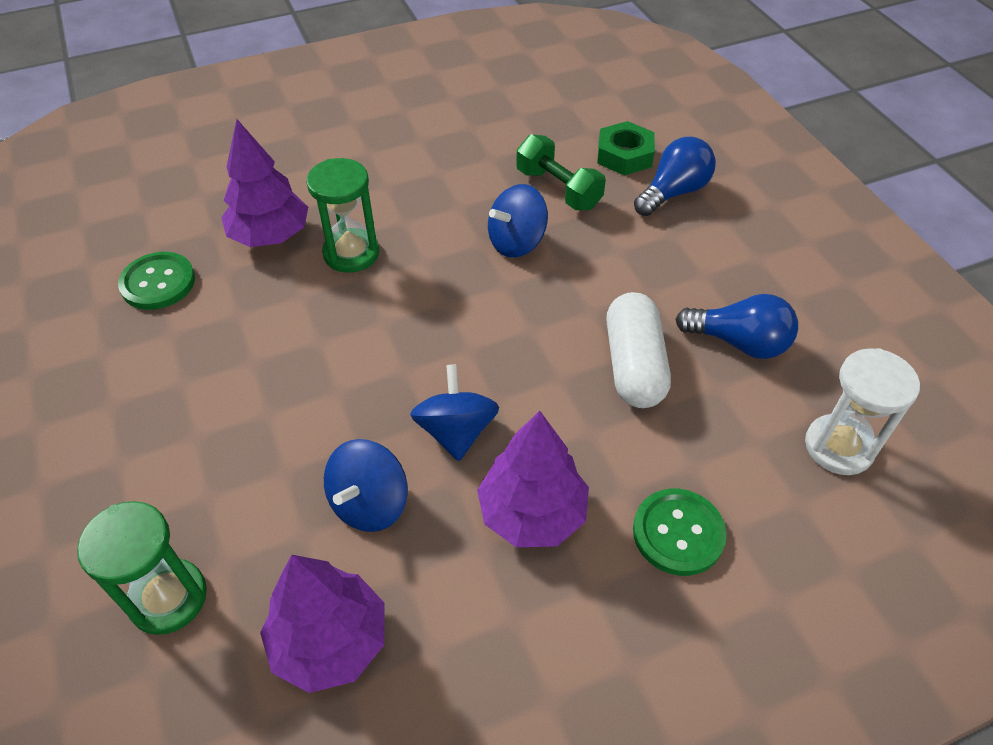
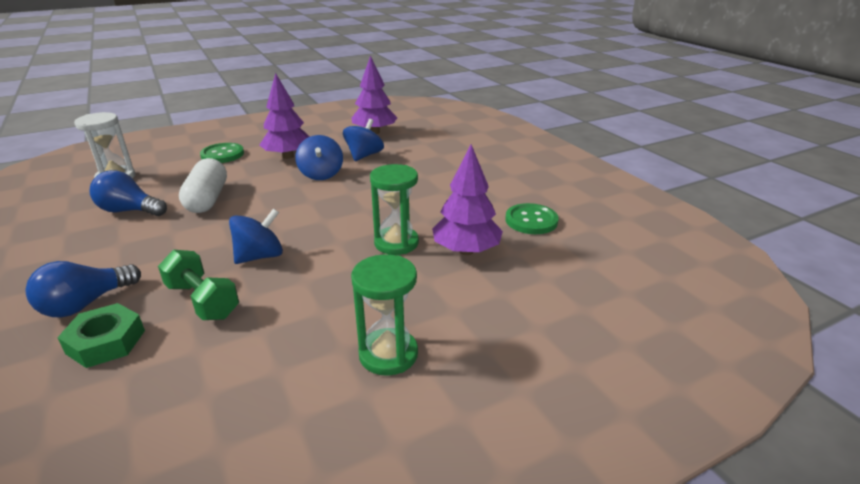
camera: 175 degrees right, 20 degrees down
green hourglass [77,501,207,635] -> green hourglass moved to [351,254,418,376]

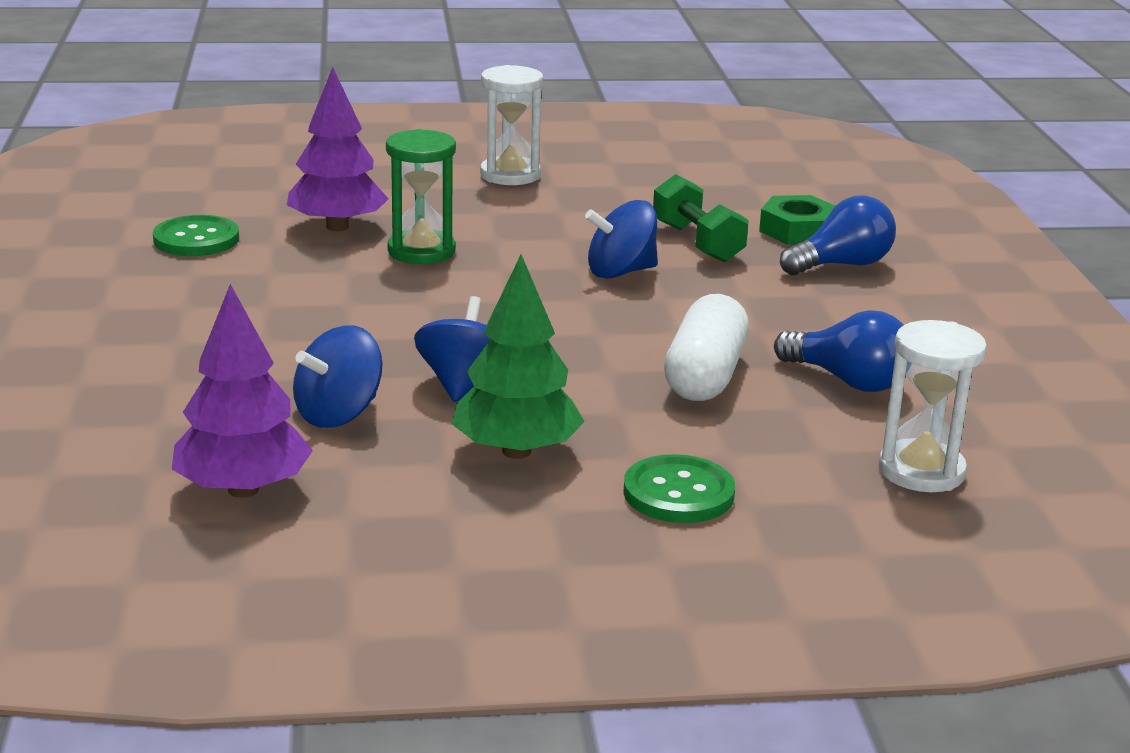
camera: 160 degrees left, 5 degrees down
purple tree [259,73,310,159] -> green tree [452,255,585,459]
green hourglass [351,254,418,376] -> white hourglass [480,65,543,185]

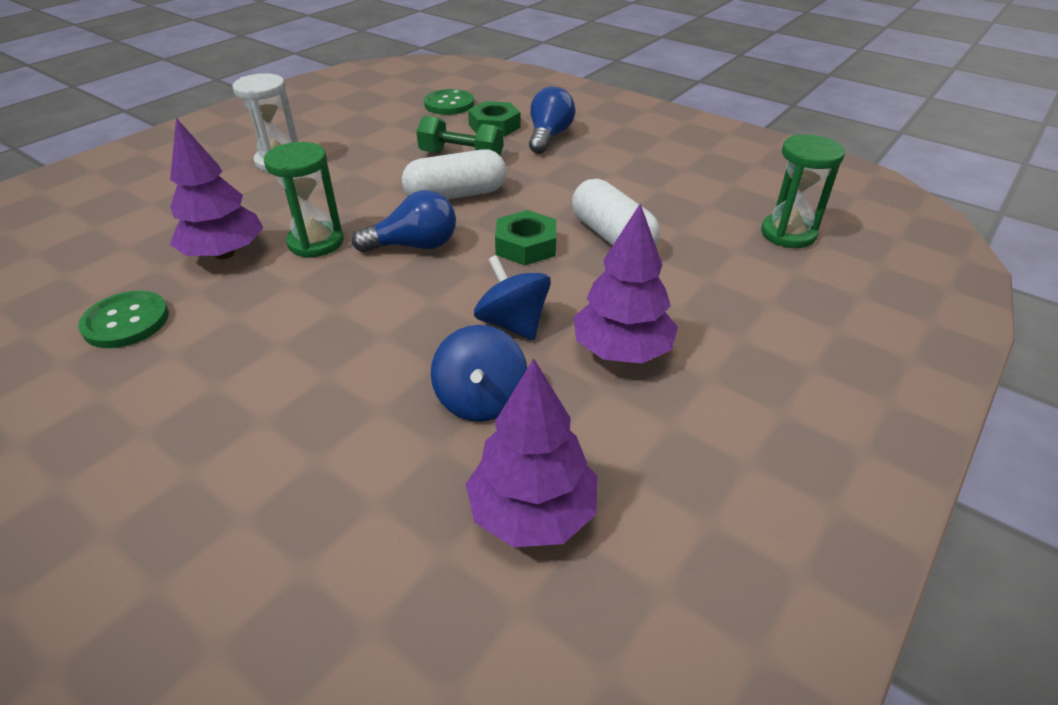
camera: 45 degrees left, 15 degrees up
green tree [452,255,585,459] -> purple tree [573,203,678,363]
blue spinning top [585,200,658,279] -> white capsule [402,149,507,200]
green button [623,454,735,523] -> green button moved to [424,89,474,115]
blue light bulb [774,310,903,392] -> blue light bulb moved to [352,190,456,252]
white hourglass [879,320,987,492] -> green hourglass [761,134,845,248]
none -> green nut [495,210,556,265]

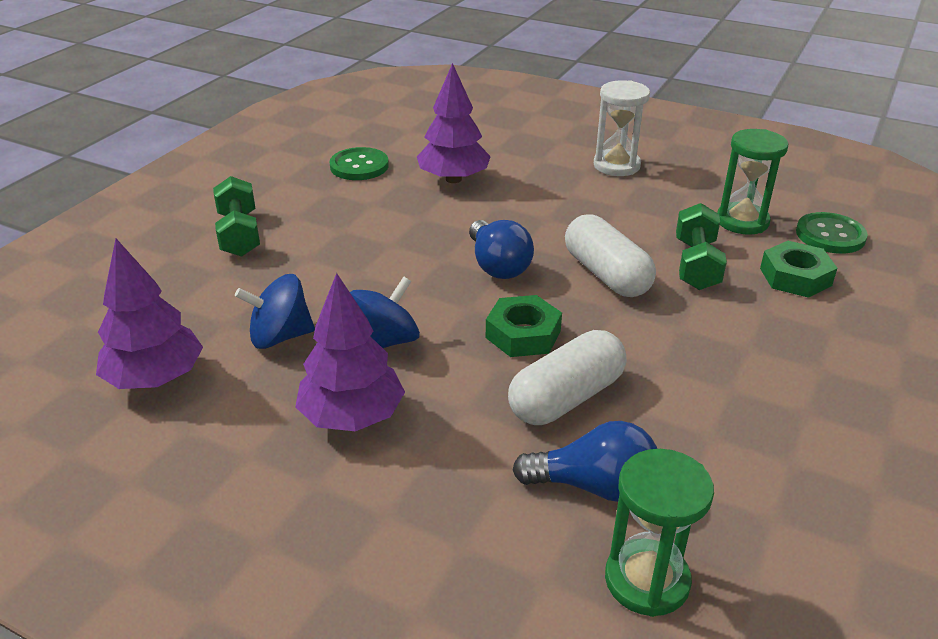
camera: 80 degrees right, 5 degrees down
green hourglass [264,142,344,258] -> green hourglass moved to [717,129,788,235]
blue light bulb [529,87,575,154] -> blue light bulb moved to [513,421,657,502]
none -> green dumbbell [213,176,260,257]

